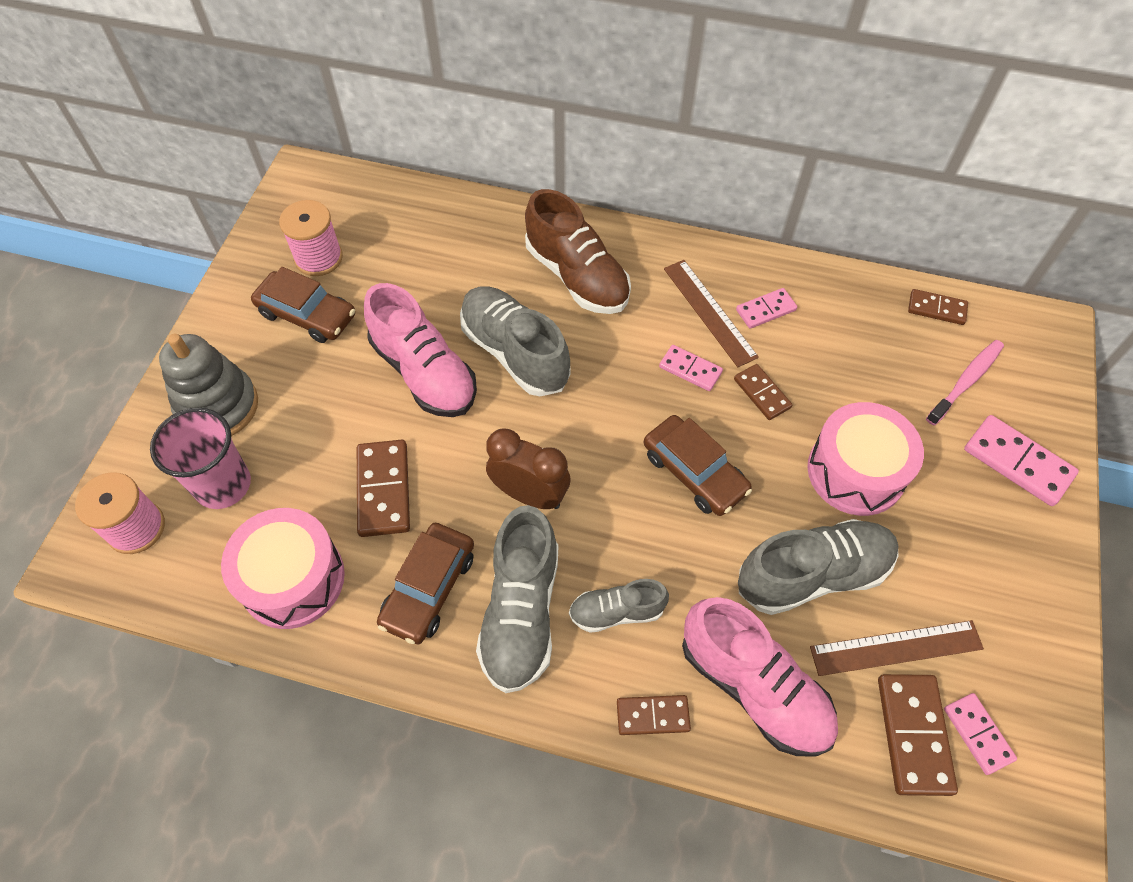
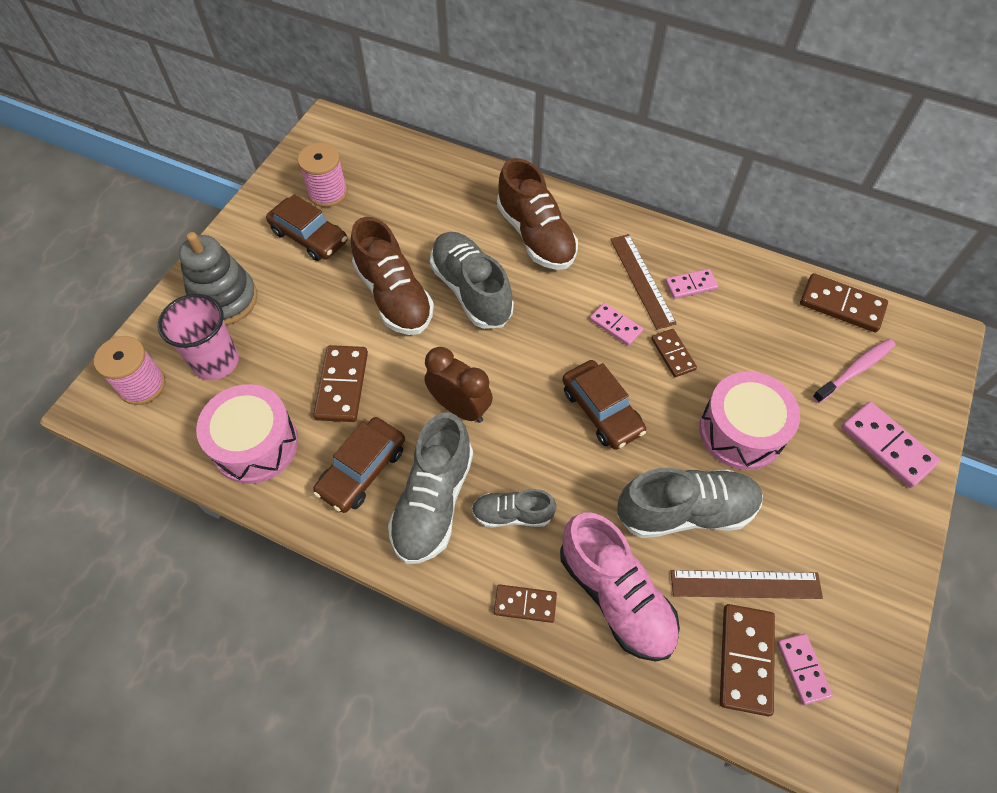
camera: 10 degrees right, 0 degrees up
pink shoe [364,283,477,417] -> brown shoe [351,217,434,335]
brown domino [908,289,968,325] -> brown domino [800,273,888,332], size x1.61

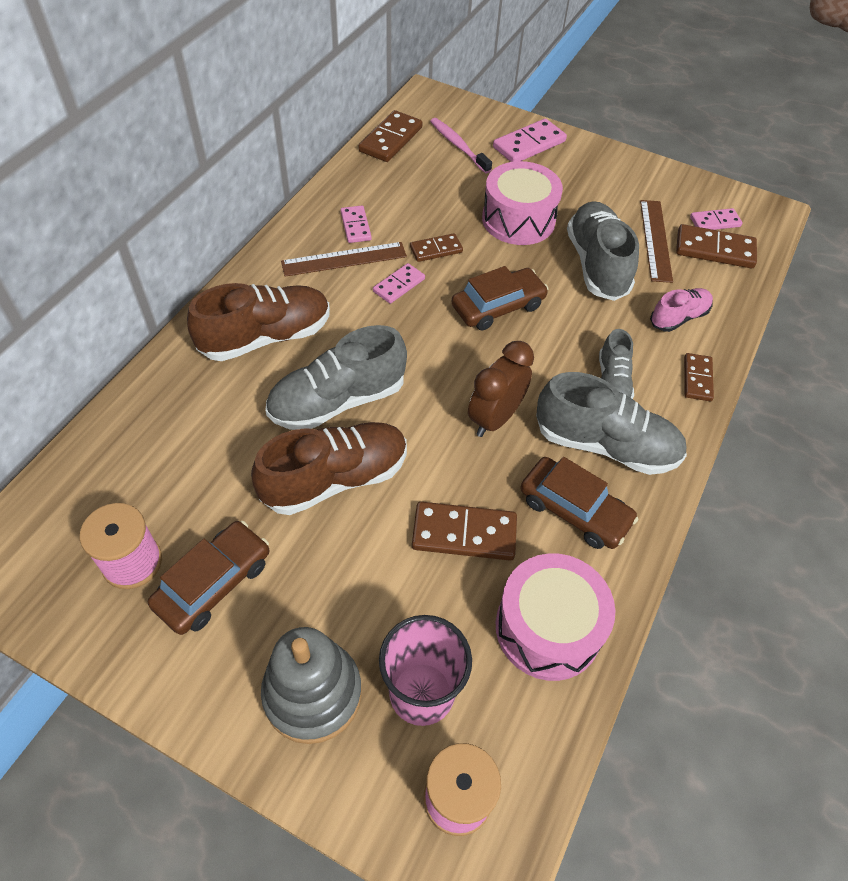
camera: 90 degrees left, 5 degrees down
pink shoe [560,512,680,662] -> pink shoe [650,288,713,332], size x0.57

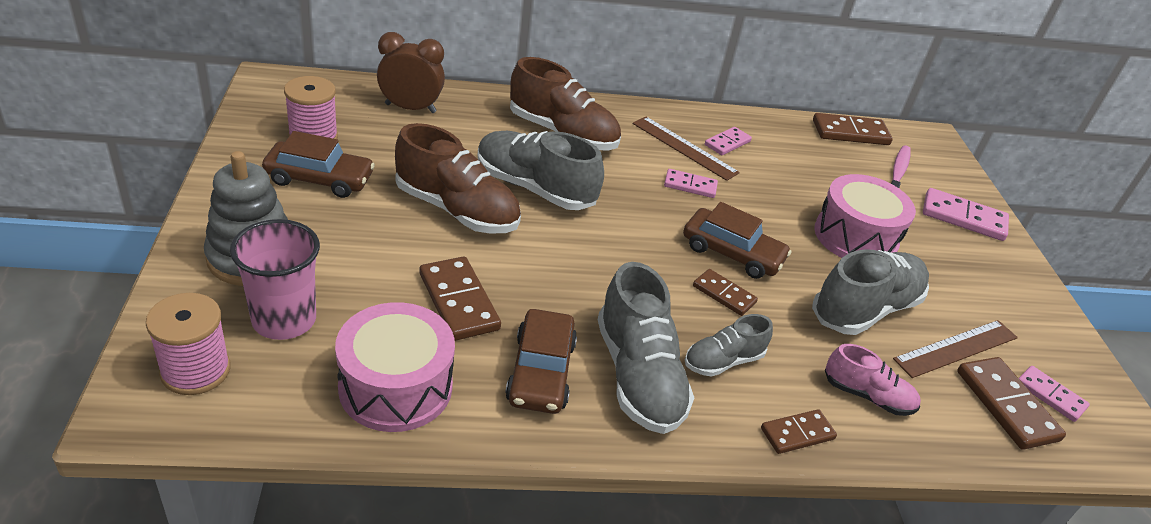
camera: 55 degrees right, 15 degrees down
brown domino [410,233,463,262] -> brown domino moved to [693,269,758,316]
brown clock [468,341,534,437] -> brown clock moved to [377,32,445,113]

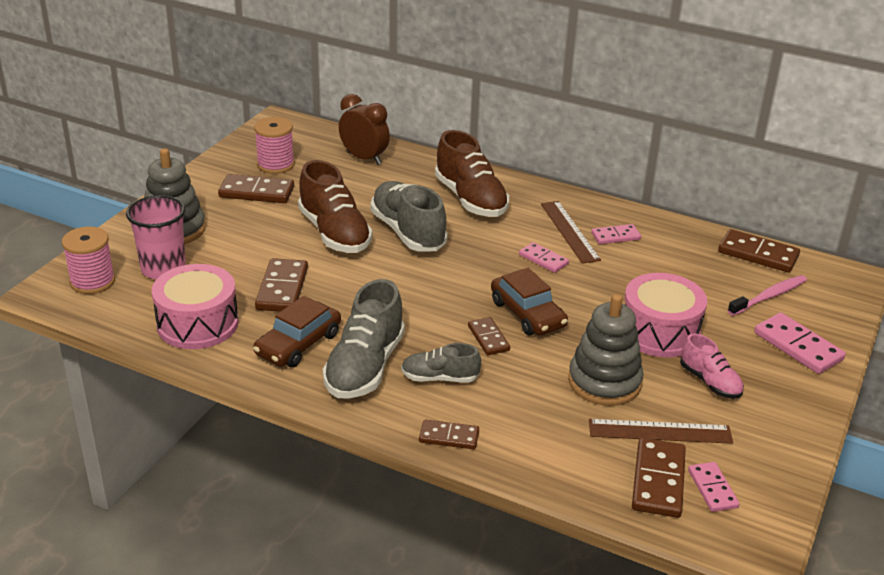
camera: 35 degrees right, 5 degrees down
brown car [262,131,375,198] -> brown domino [218,174,294,203]
grey shoe [812,249,929,335] -> grey stacking toy [568,294,644,406]
pink shoe [825,344,921,416] -> pink shoe moved to [680,333,744,399]

